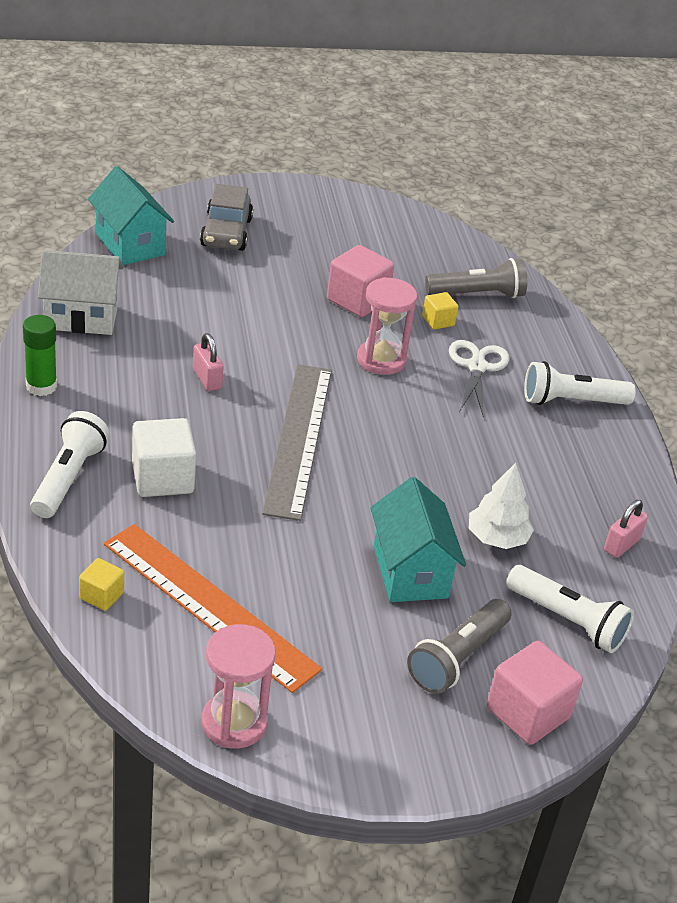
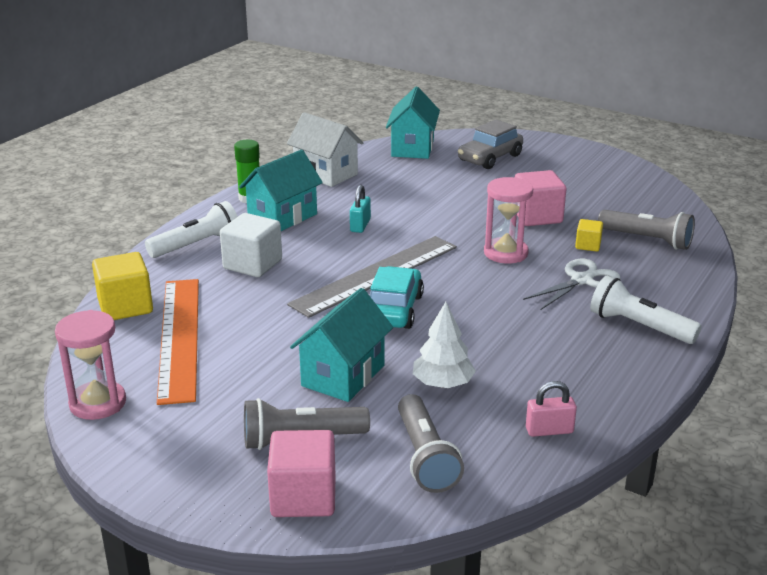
camera: 45 degrees right, 10 degrees down
yellow cube [79,558,124,611] -> yellow cube [92,252,153,320], size x1.85
pink padlock [193,333,224,391] -> turquoise padlock [350,185,371,233]
white flashlight [506,565,634,653] -> grey flashlight [398,394,464,493]
none -> turquoise house [239,150,323,231]
none -> turquoise car [370,266,424,329]

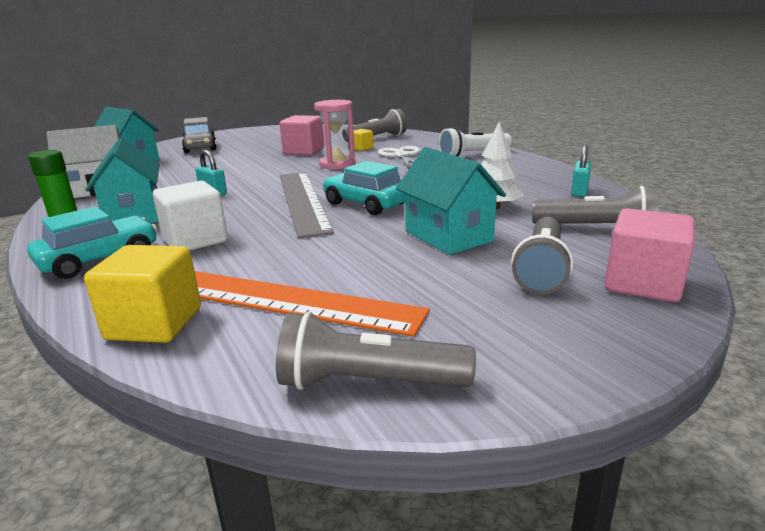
camera: 60 degrees left, 5 degrees down
pink hourglass [55,310,126,420] -> grey flashlight [276,311,476,390]
white flashlight [145,201,238,258] -> turquoise car [27,206,157,279]
pink padlock [526,381,577,437] -> turquoise padlock [571,145,591,197]

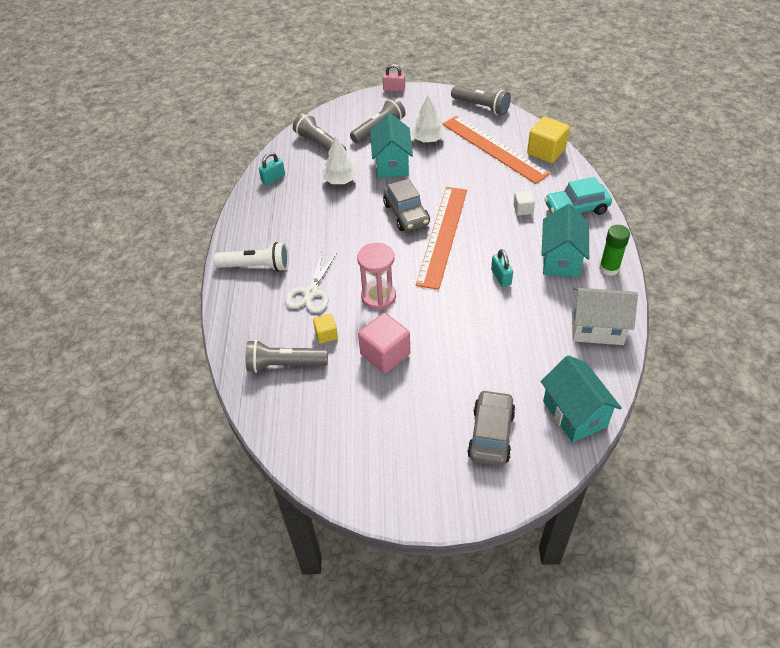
camera: 150 degrees left, 25 degrees up
white cube [153,181,228,251] -> white cube [513,191,535,216], size x0.54
grey ruler [280,172,334,238] -> orange ruler [416,187,467,290]
turquoise car [323,161,405,215] -> grey car [383,179,430,231]
pink cube [605,208,694,302] -> none
none -> pink padlock [382,64,405,92]
none -> white tree [411,95,445,142]

